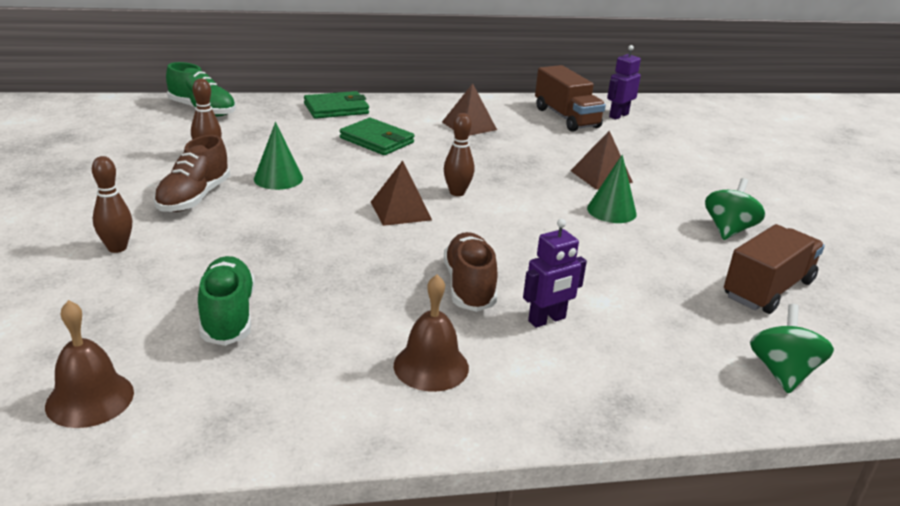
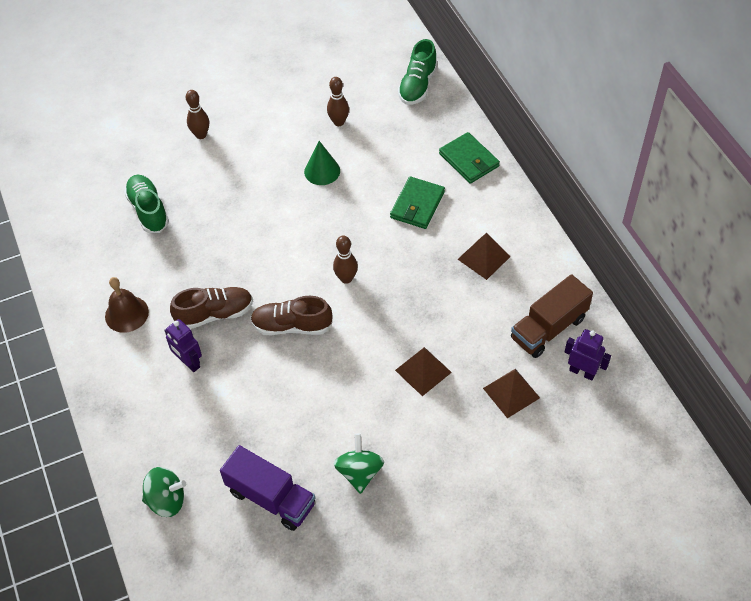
camera: 80 degrees right, 25 degrees up
brown bell [45,300,134,428] -> none
brown shoe [153,135,230,212] -> brown shoe moved to [251,296,333,335]
green shoe [198,256,255,346] -> green shoe turned 90 degrees counterclockwise [124,175,169,233]
brown pyramid [371,160,432,226] -> brown pyramid moved to [483,369,540,418]
green cone [587,155,637,223] -> none
green spinning top [705,178,765,240] -> green spinning top turned 105 degrees counterclockwise [334,433,384,494]
brown truck [724,224,825,314] -> purple truck [220,445,315,531]

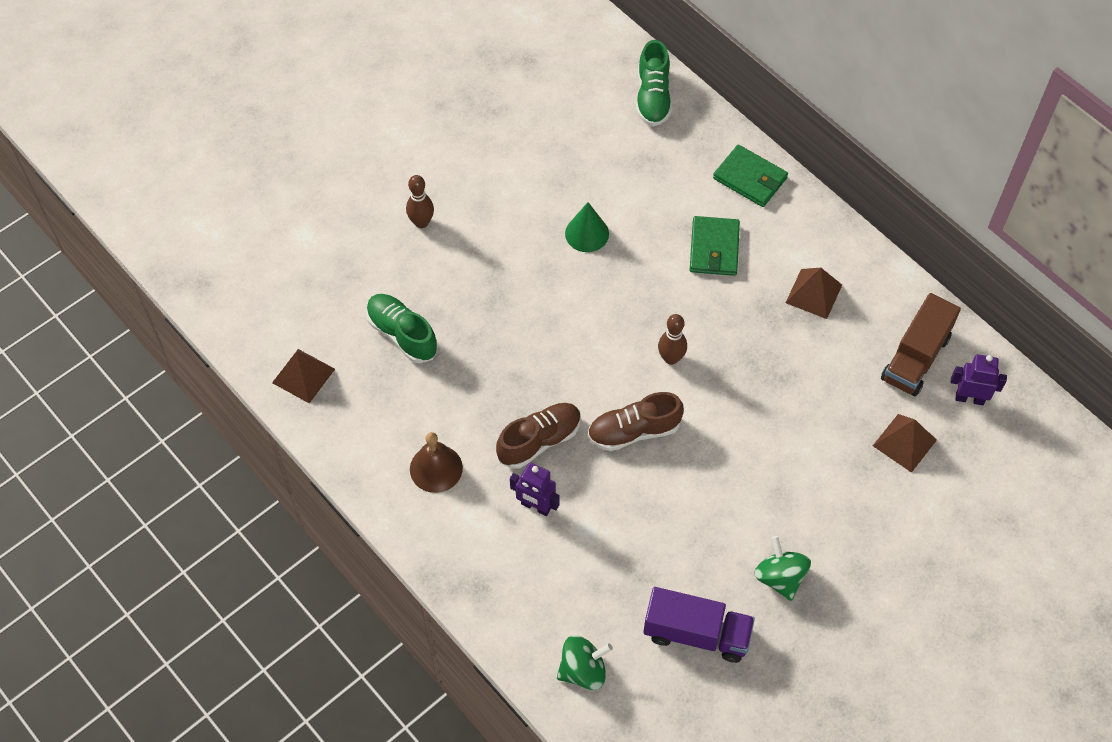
camera: 20 degrees left, 5 degrees up
brown bowling pin [327,77,349,126] -> none
brown pyramid [395,347,452,396] -> brown pyramid moved to [272,349,335,403]

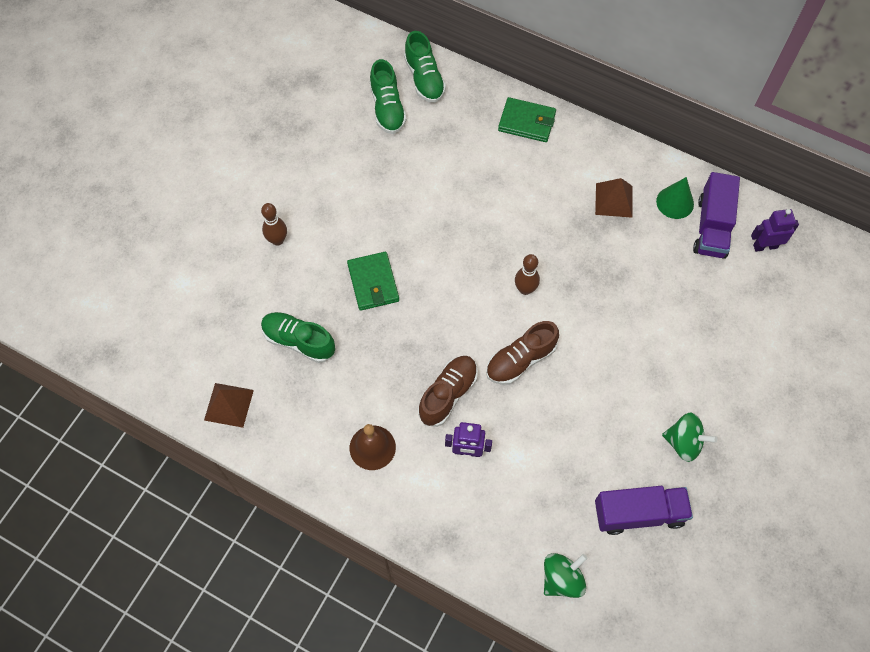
camera: 20 degrees left, 5 degrees up
green cone [565,202,609,252] -> green cone moved to [656,177,694,219]
green wallet [690,216,740,276] -> green wallet moved to [347,252,399,311]
green spinning top [754,536,811,601] -> green spinning top turned 150 degrees clockwise [662,413,717,462]
brown pyramid [873,414,937,473] -> none
brown truck [881,293,961,396] -> purple truck [693,172,740,259]
none -> green shoe [370,59,407,134]

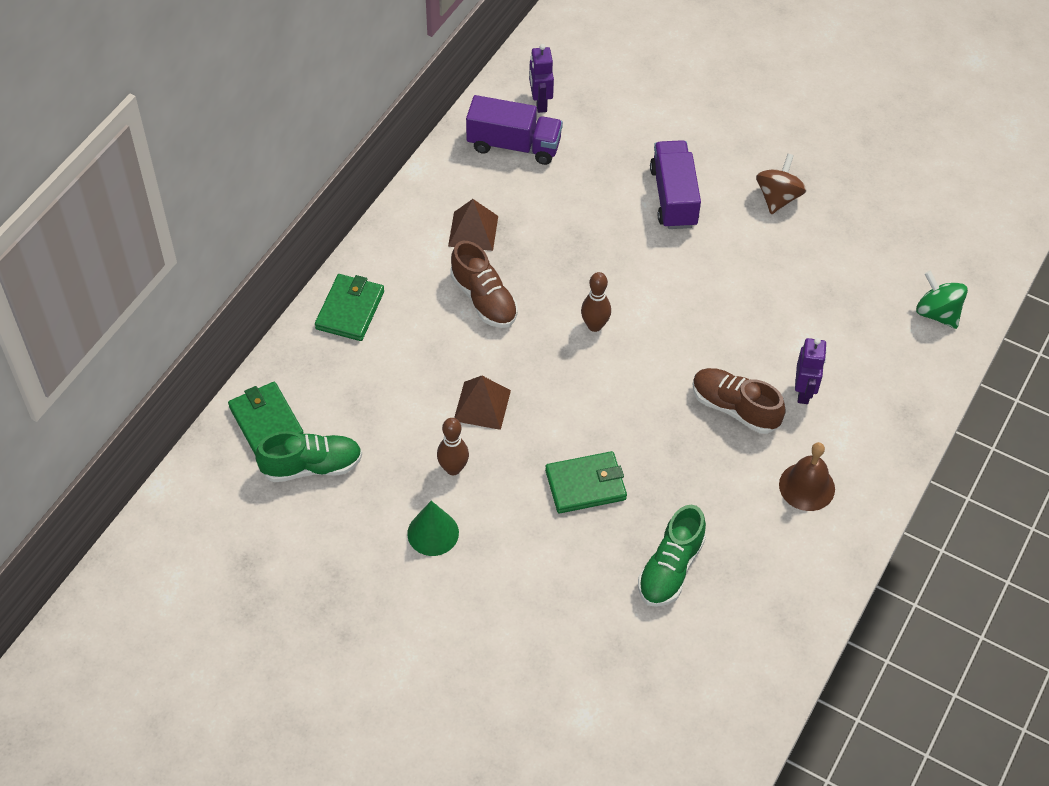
camera: 90 degrees left, 10 degrees down
brown pyramid [204,383,254,428] -> brown pyramid moved to [454,376,511,430]
brown bowling pin [261,203,287,246] -> brown bowling pin moved to [437,418,469,475]
green shoe [404,31,446,103] -> green wallet [228,382,304,456]
brown shoe [486,321,559,385] -> brown shoe moved to [450,241,518,328]
purple truck [595,486,693,535] -> purple truck moved to [650,140,701,229]
green cone [656,177,694,219] -> green cone moved to [407,501,459,556]
green spinning top [662,413,717,462] -> brown spinning top [756,154,807,214]

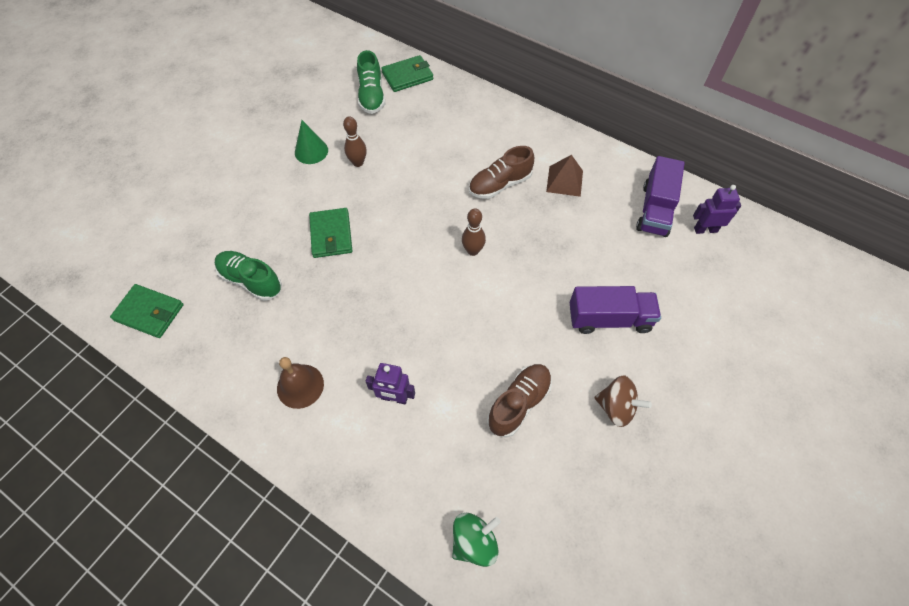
camera: 95 degrees right, 5 degrees up
green wallet [315,274,384,341] -> green wallet moved to [110,284,184,338]
brown pyramid [454,376,511,430] -> none
brown shoe [693,368,786,434] -> brown shoe moved to [487,364,552,438]

